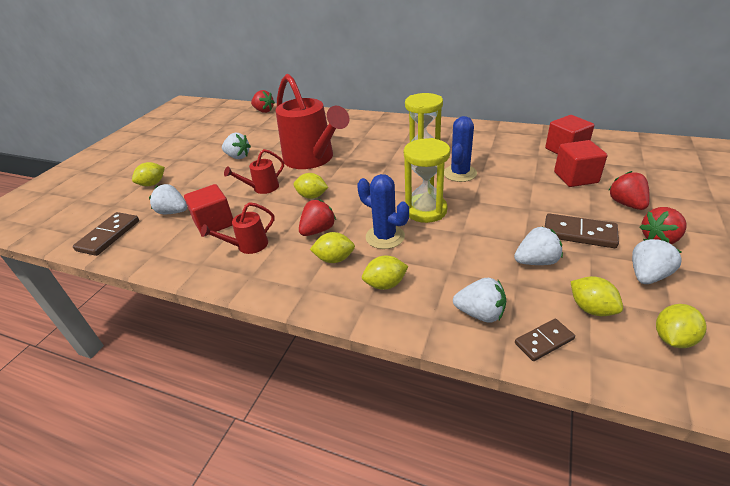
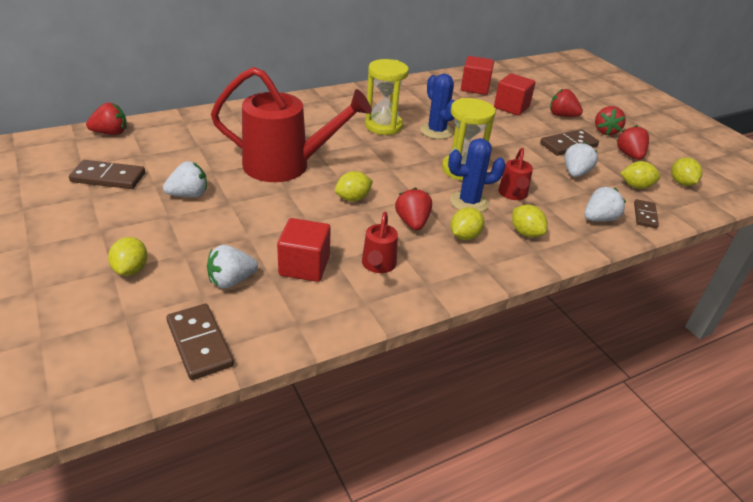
camera: 55 degrees left, 0 degrees up
red watering can [224,149,284,194] -> red watering can moved to [498,148,533,200]
yellow lemon [362,256,409,290] -> yellow lemon turned 60 degrees counterclockwise [512,205,548,237]
white strawberry [632,239,682,284] -> red strawberry [617,125,649,160]
none -> brown domino [69,160,145,189]

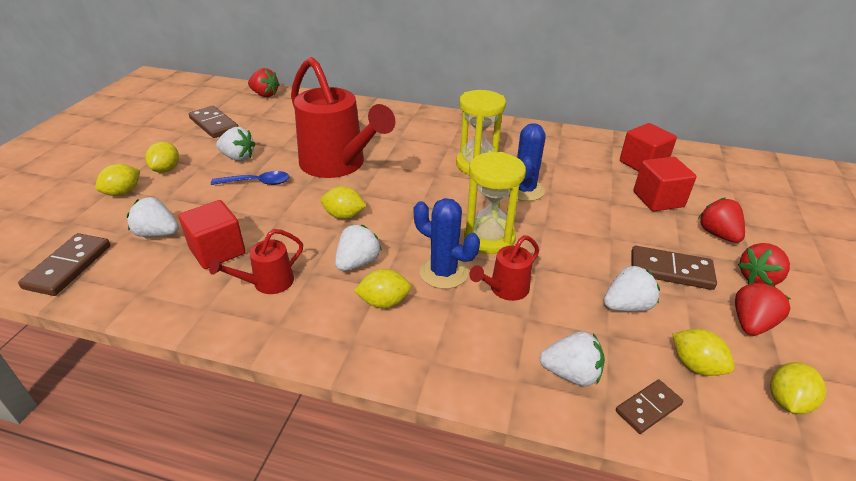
camera: 45 degrees right, 0 degrees up
red strawberry [395,188,432,230] -> white strawberry [335,225,382,271]
yellow lemon [512,205,548,237] -> yellow lemon moved to [145,142,179,173]
none -> blue spoon [211,171,290,185]

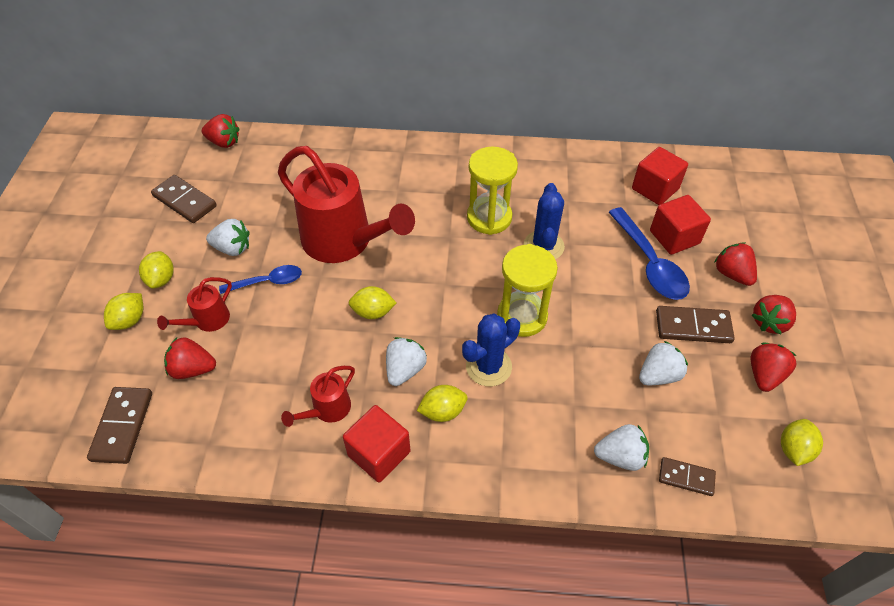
camera: 10 degrees left, 15 degrees up
white strawberry [127,197,179,237] -> red strawberry [164,337,216,379]
red cube [179,200,246,269] -> red cube moved to [343,405,411,482]
blue cactus [414,198,480,289] -> blue cactus turned 60 degrees counterclockwise [462,314,520,386]
red watering can [469,235,539,301] -> red watering can moved to [157,277,232,332]
brown domino [616,379,683,434] -> brown domino turned 60 degrees clockwise [659,457,716,496]
yellow lemon [672,329,735,376] -> none
none -> blue spoon [608,207,690,300]

